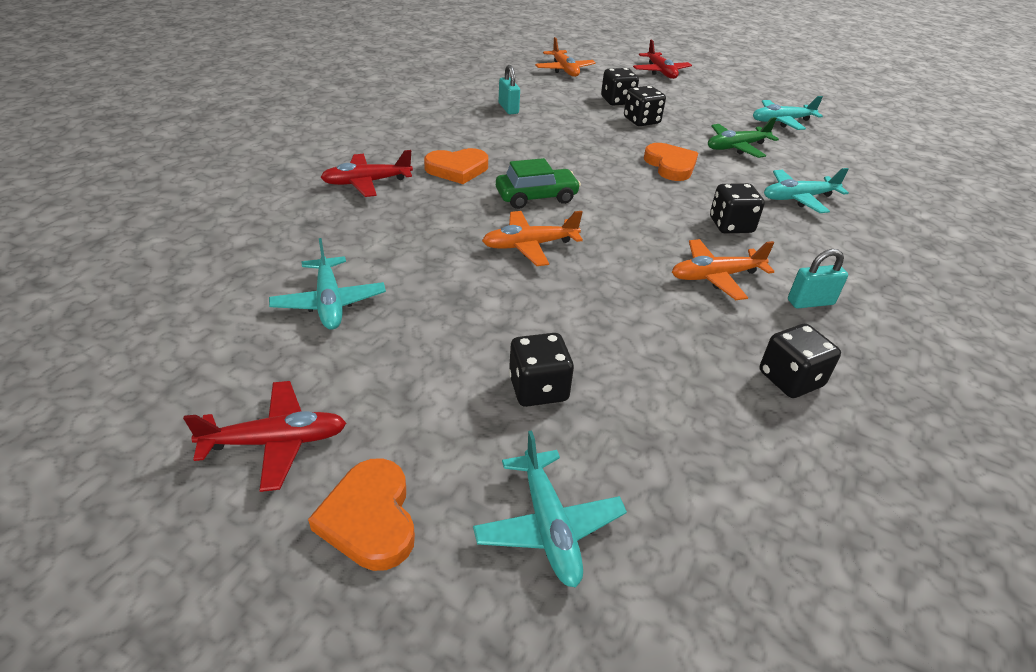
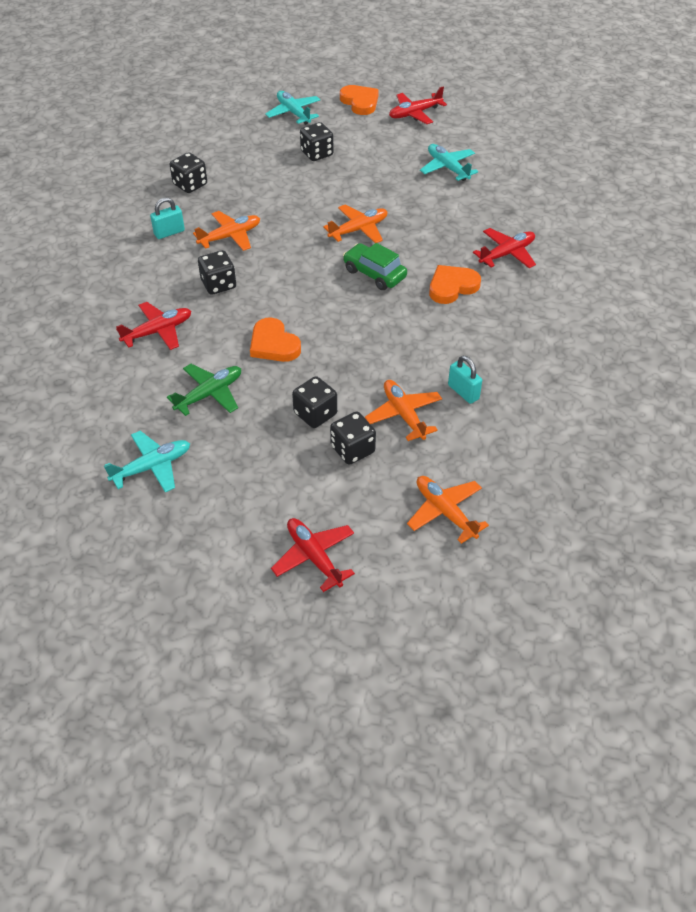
camera: 165 degrees right, 10 degrees up
green car [496,158,581,209] -> green car turned 75 degrees clockwise [343,243,407,290]
turquoise plane [764,168,849,213] -> red plane [116,302,191,350]
none -> orange plane [365,380,442,441]

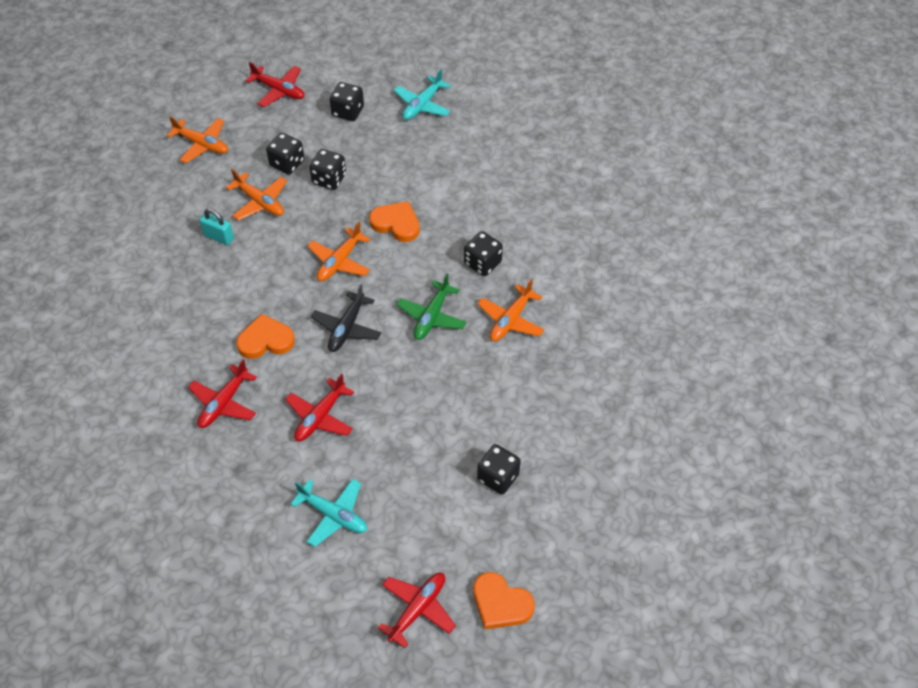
camera: 155 degrees right, 5 degrees up
red plane [116,302,191,350] -> red plane moved to [285,373,354,441]
turquoise padlock [150,197,185,239] -> none
green plane [167,364,241,416] -> green plane moved to [397,274,466,340]
black dice [170,152,207,193] -> black dice moved to [330,82,364,121]
turquoise plane [265,91,320,125] -> none
orange plane [323,204,387,243] -> orange plane moved to [307,222,370,281]
green car [343,243,407,290] -> black plane [311,284,381,352]
orange heart [429,265,481,304] -> orange heart turned 135 degrees counterclockwise [236,314,295,359]

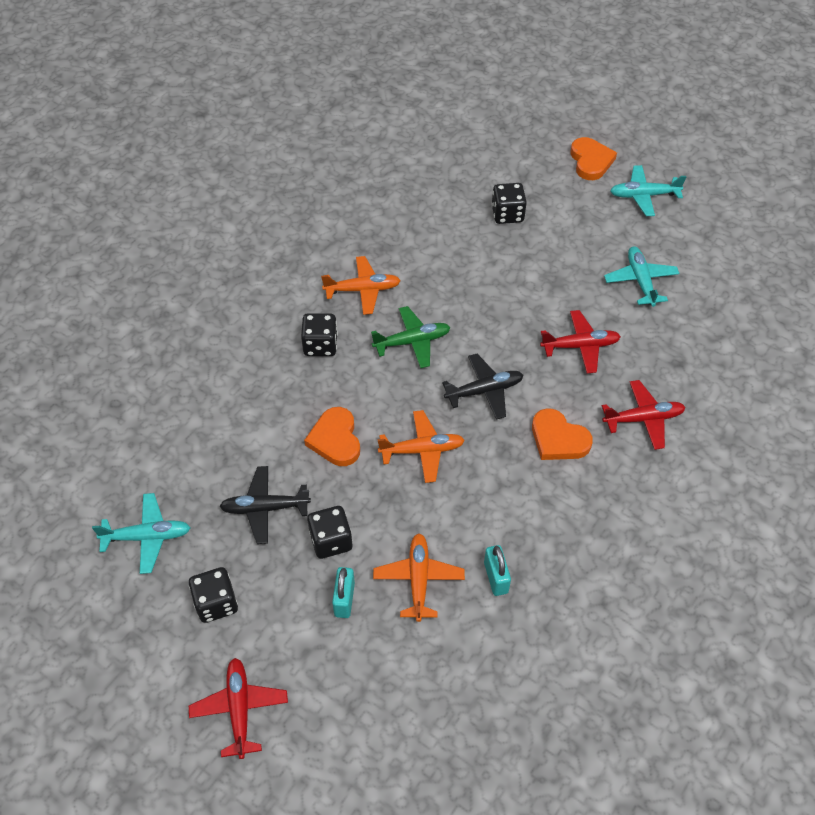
camera: 130 degrees left, 0 degrees up
orange plane [167,116,228,163] -> none
black dice [266,133,304,175] -> turquoise padlock [332,567,355,618]
red plane [378,573,456,648] -> turquoise plane [610,165,686,216]
none -> black plane [220,466,311,544]

